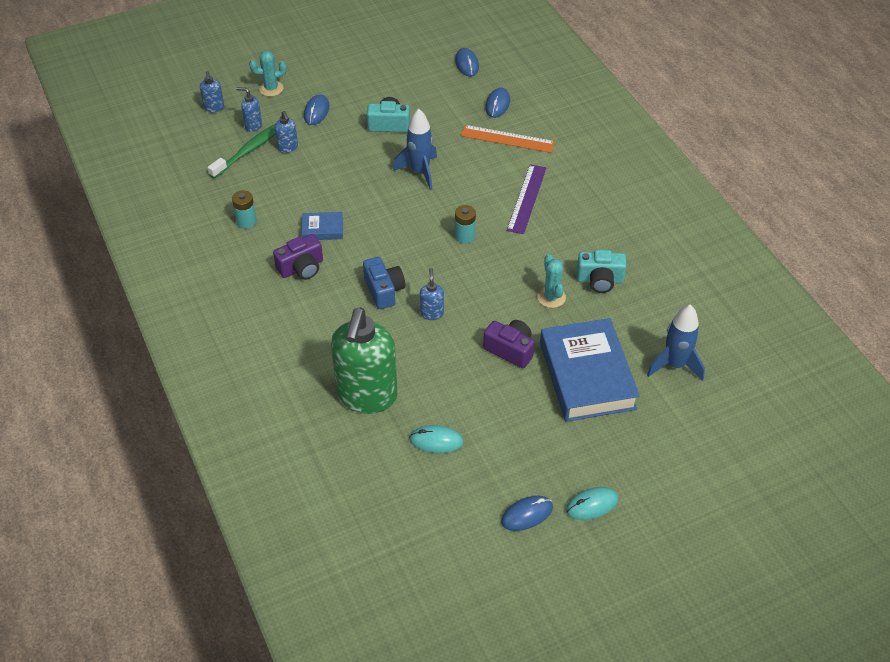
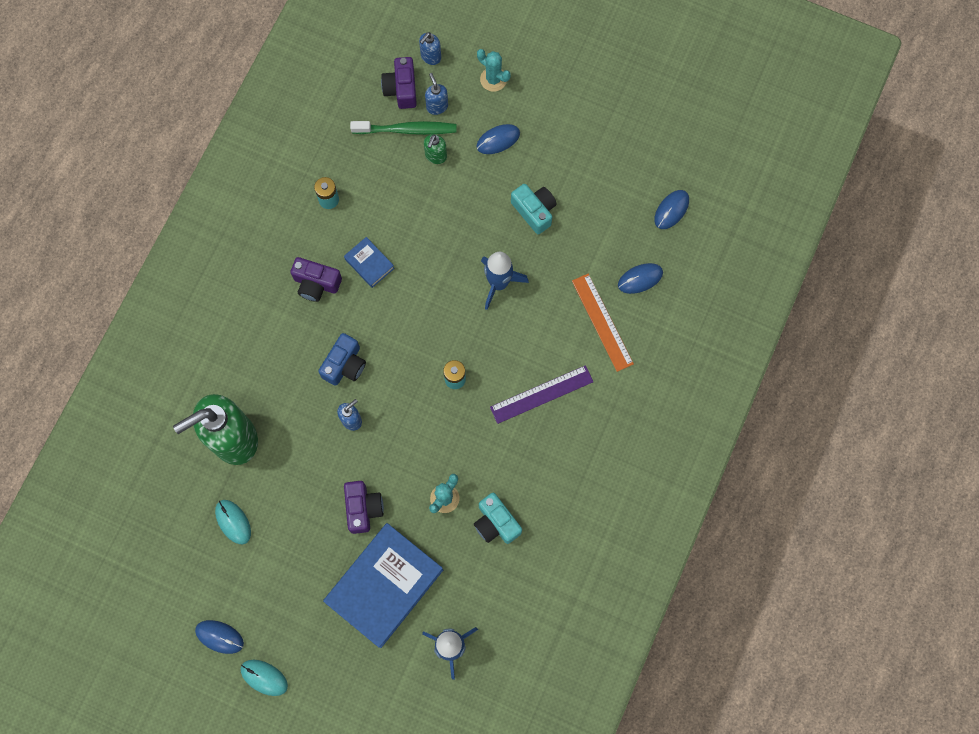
camera: 50 degrees right, 25 degrees up
blue soap dispenser [275,111,298,153] -> green soap dispenser [424,134,447,164]
none -> purple camera [381,57,417,109]

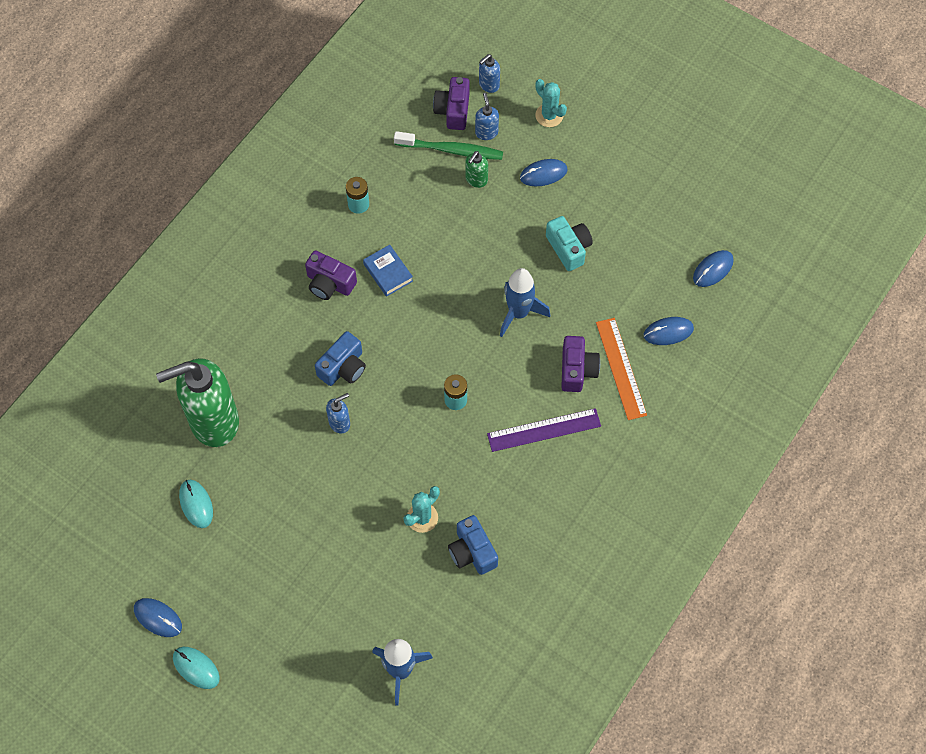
camera: 10 degrees right, 10 degrees down
blue book [323,523,443,648] -> none
purple camera [344,481,384,534] -> purple camera moved to [561,336,600,392]
turquoise camera [474,493,522,544] -> blue camera [448,515,498,575]

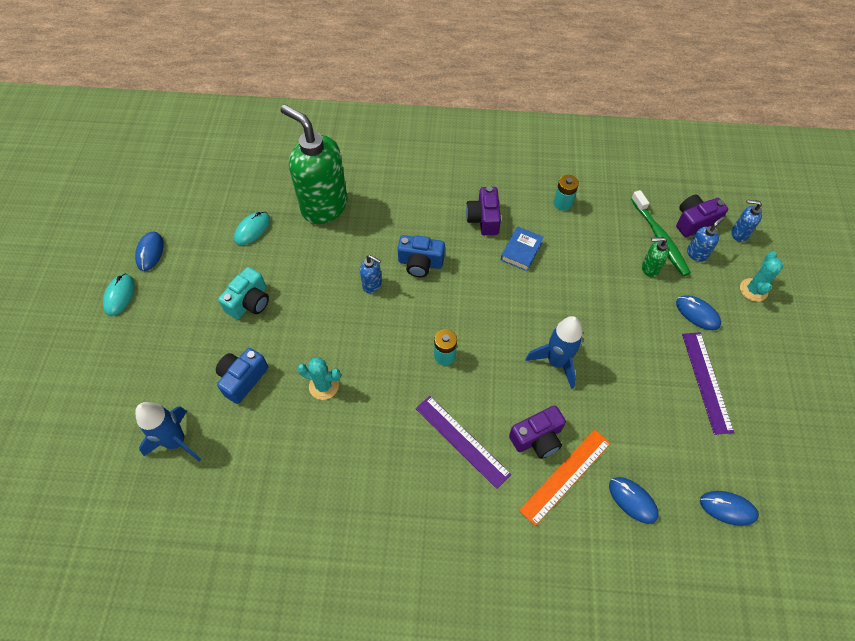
camera: 60 degrees right, 5 degrees down
blue camera [448,515,498,575] -> blue camera moved to [216,348,268,404]
turquoise camera [546,216,593,271] -> turquoise camera moved to [218,267,269,319]
none -> purple ruler [682,332,734,435]

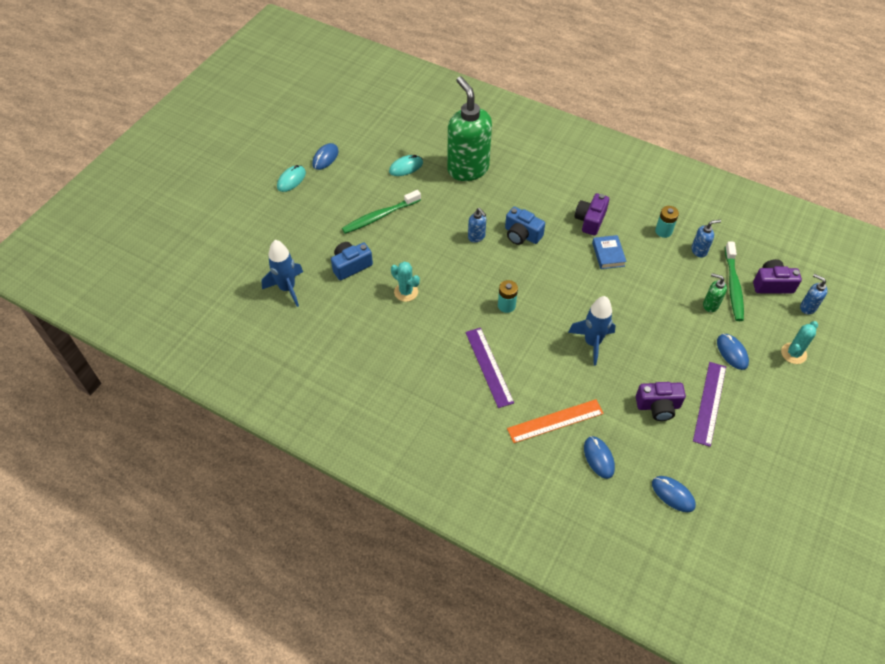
camera: 25 degrees right, 5 degrees down
turquoise camera [218,267,269,319] -> green toothbrush [342,190,421,234]
blue book [501,226,544,271] -> blue book turned 60 degrees counterclockwise [592,235,627,269]
purple camera [509,405,566,459] -> purple camera moved to [636,382,686,421]
blue soap dispenser [687,217,725,262] -> blue soap dispenser moved to [691,220,721,258]

